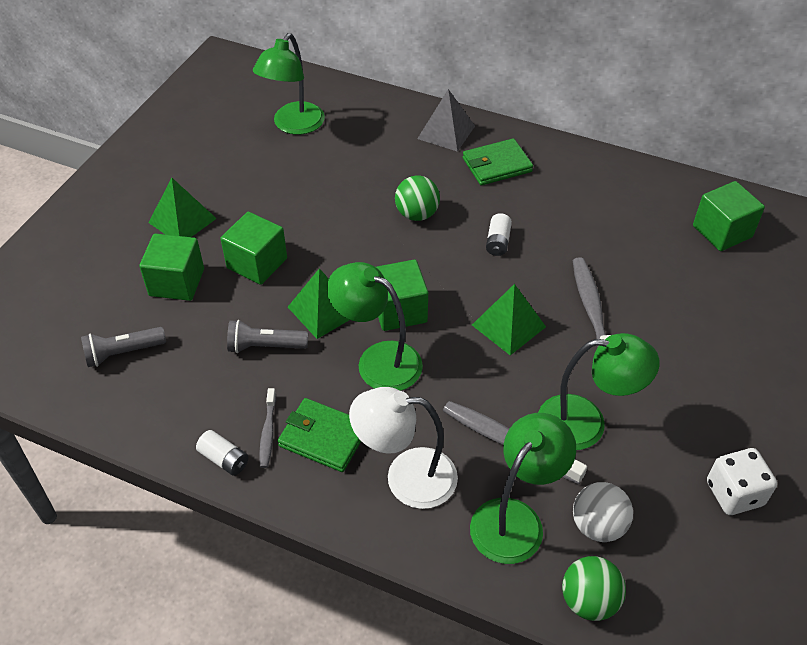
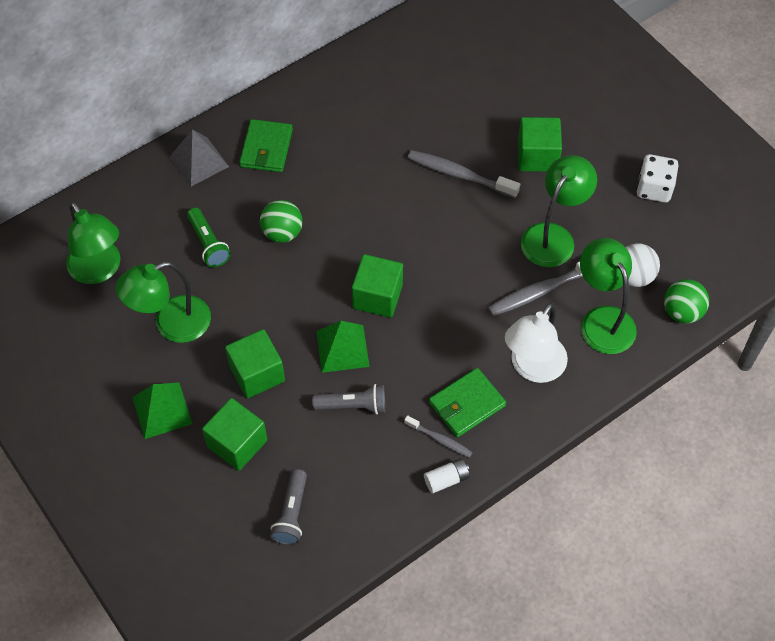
camera: 60 degrees left, 10 degrees up
grey flashlight [227,320,308,353] -> grey flashlight turned 120 degrees counterclockwise [312,384,385,414]
green lamp [327,262,423,391] -> green lamp moved to [116,262,211,343]
green pyramid [472,284,546,355] -> none
white battery [486,213,512,256] -> none
green cube [693,181,765,251] -> green cube moved to [518,117,562,172]
none -> green flashlight [187,208,231,267]

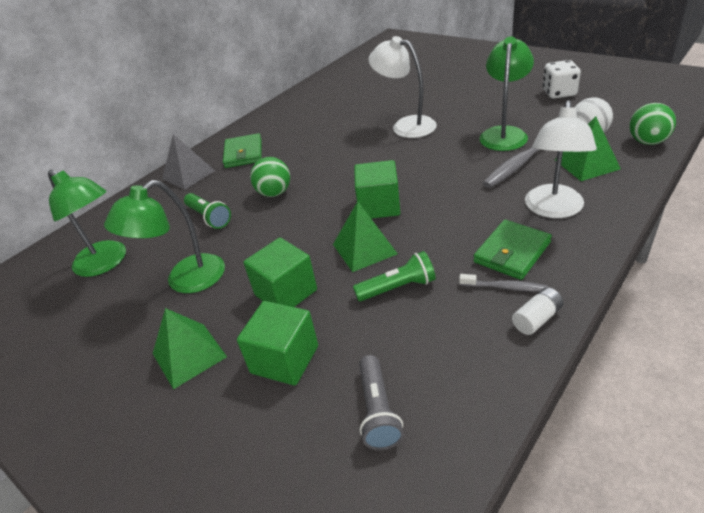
camera: 10 degrees left, 20 degrees down
grey flashlight [312,384,385,414] -> green flashlight [353,251,436,301]
grey toothbrush [407,150,520,198] -> white lamp [368,36,437,138]
green cube [518,117,562,172] -> none
green lamp [580,238,637,354] -> green pyramid [555,116,621,181]

